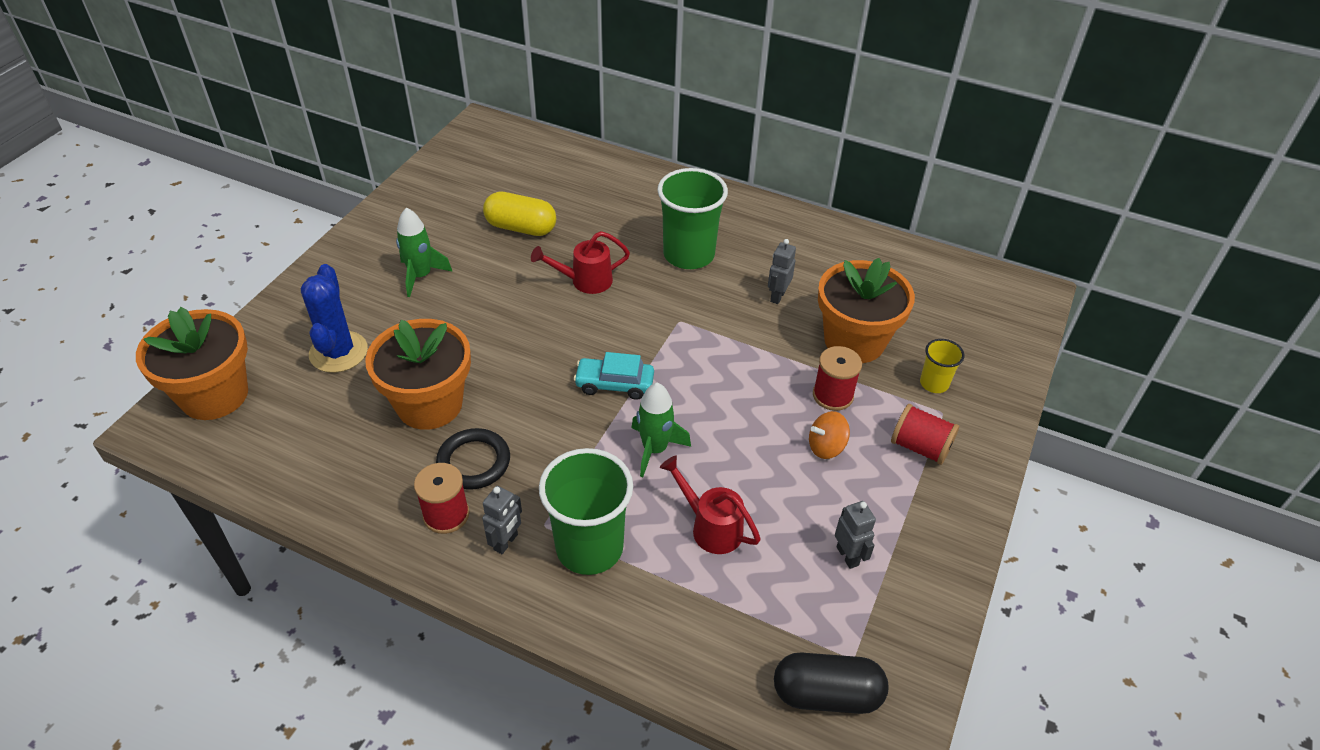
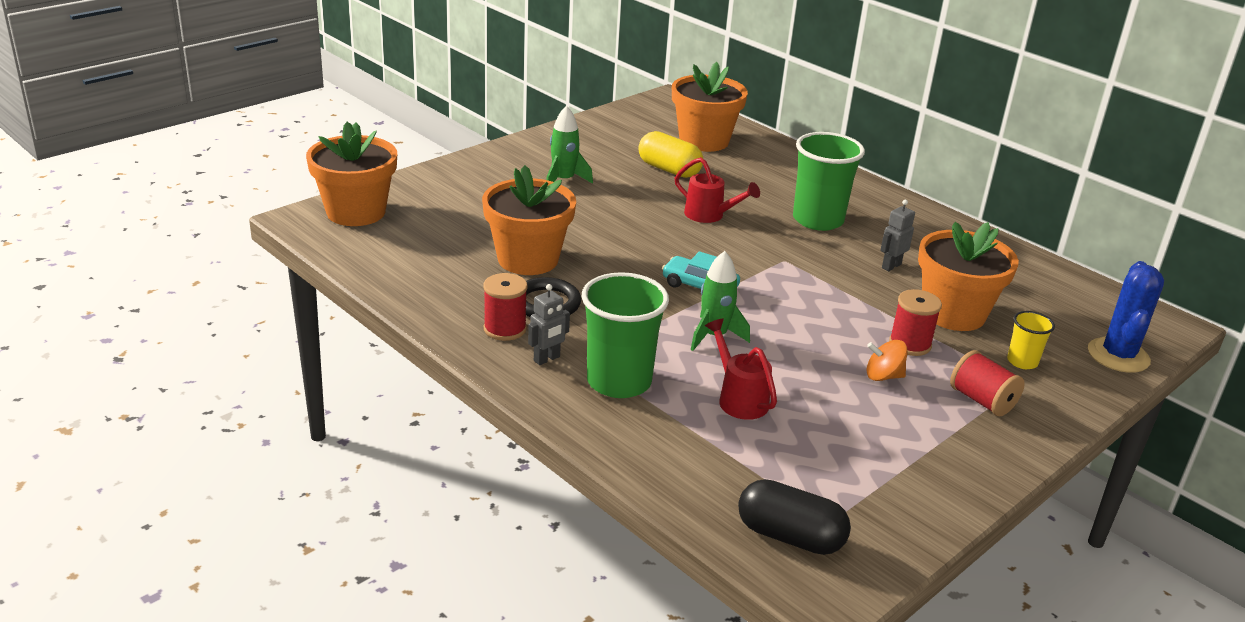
camera: 20 degrees right, 15 degrees down
blue cactus [301,264,368,373] -> blue cactus moved to [1088,261,1164,373]
red watering can [531,231,630,294] -> red watering can turned 150 degrees counterclockwise [674,157,760,223]
grey robot [835,501,876,569] -> none
none -> orange flower pot [672,62,748,152]

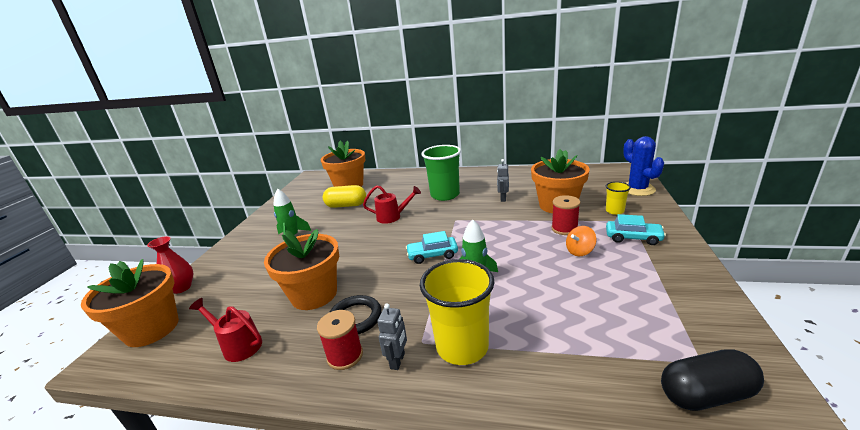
camera: 30 degrees left, 5 degrees down
green cup [582,272,669,398] -> yellow cup [420,259,495,365]
red watering can [705,319,777,420] -> red watering can moved to [189,298,262,362]
red spool [950,350,1025,417] -> turquoise car [606,214,666,245]
none -> red vase [147,236,193,294]

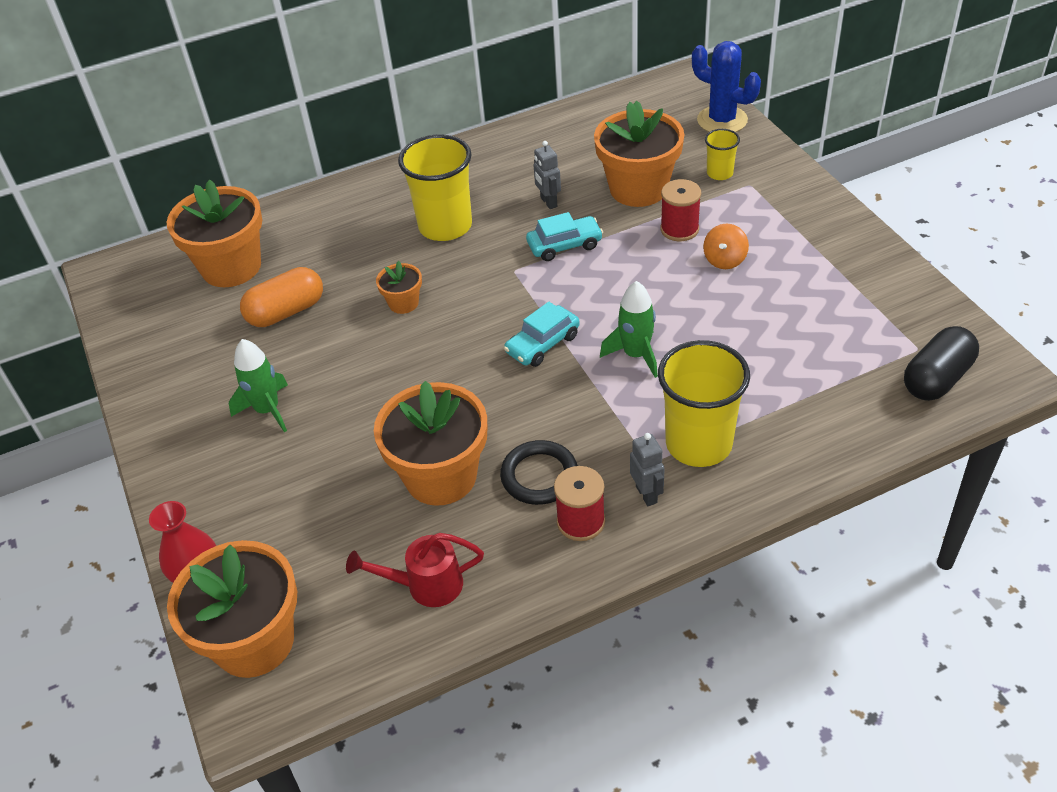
camera: 35 degrees left, 20 degrees up
yellow capsule [323,185,366,208] -> orange capsule [240,267,323,327]
red watering can [363,185,421,224] -> orange flower pot [376,261,422,314]
green cup [421,145,461,201] -> yellow cup [398,135,472,241]
turquoise car [606,214,666,245] -> turquoise car moved to [526,212,603,261]

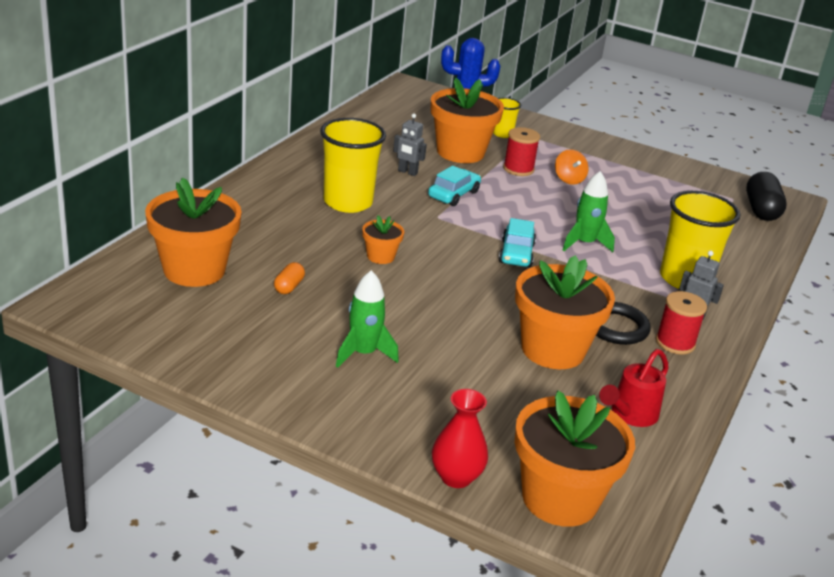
camera: 45 degrees left, 15 degrees down
orange capsule [240,267,323,327] -> orange capsule [274,262,305,294], size x0.52

